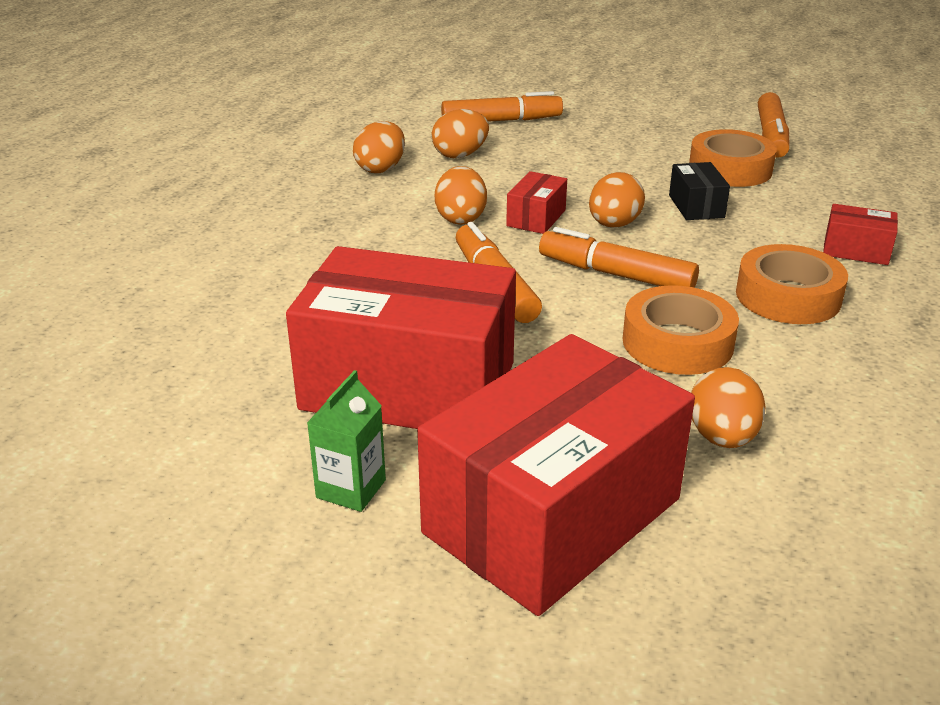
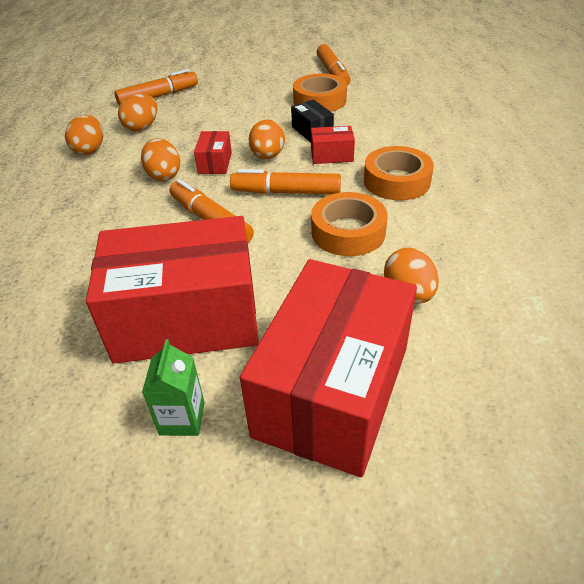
camera: 20 degrees left, 10 degrees up
red box [823,204,898,265] -> red box moved to [311,126,355,164]

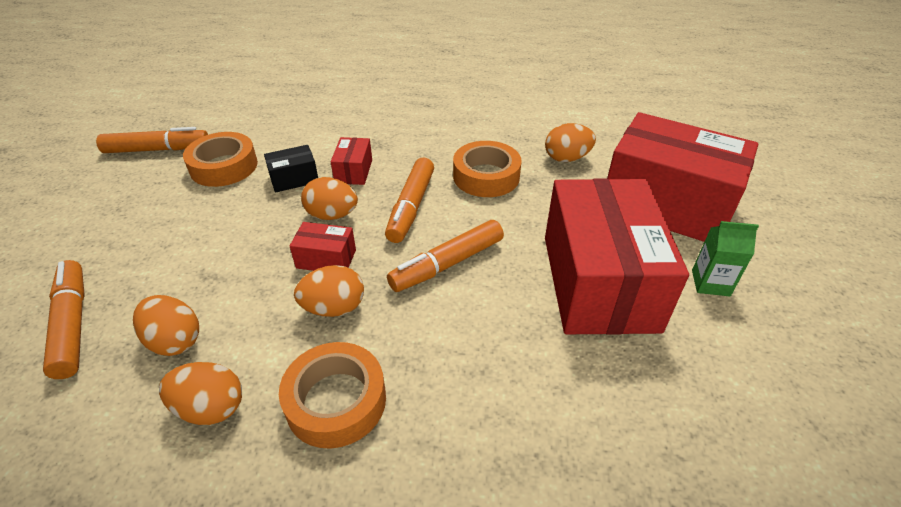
camera: 85 degrees left, 0 degrees up
orange tape [364,146,434,200] -> orange tape moved to [279,342,386,449]

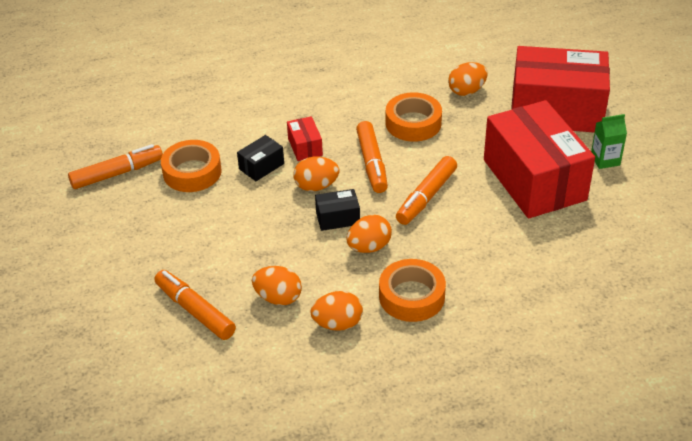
camera: 20 degrees left, 0 degrees up
red box [290,222,356,271] -> black box [315,189,360,231]

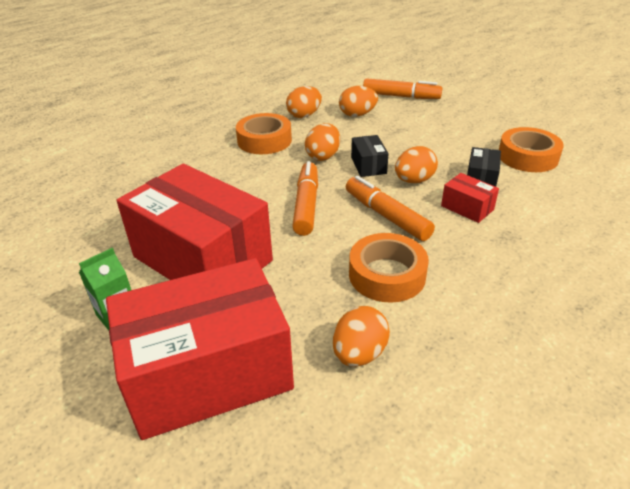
camera: 150 degrees right, 5 degrees down
orange marker [68,144,163,189] -> none
black box [315,189,360,231] -> black box turned 60 degrees counterclockwise [351,135,389,177]

